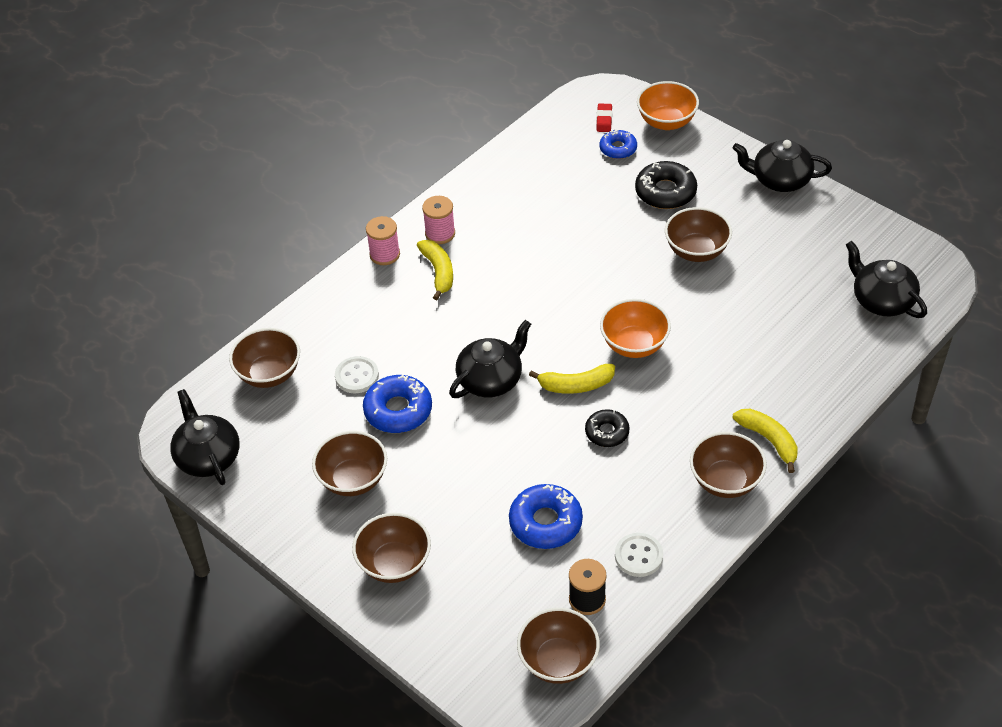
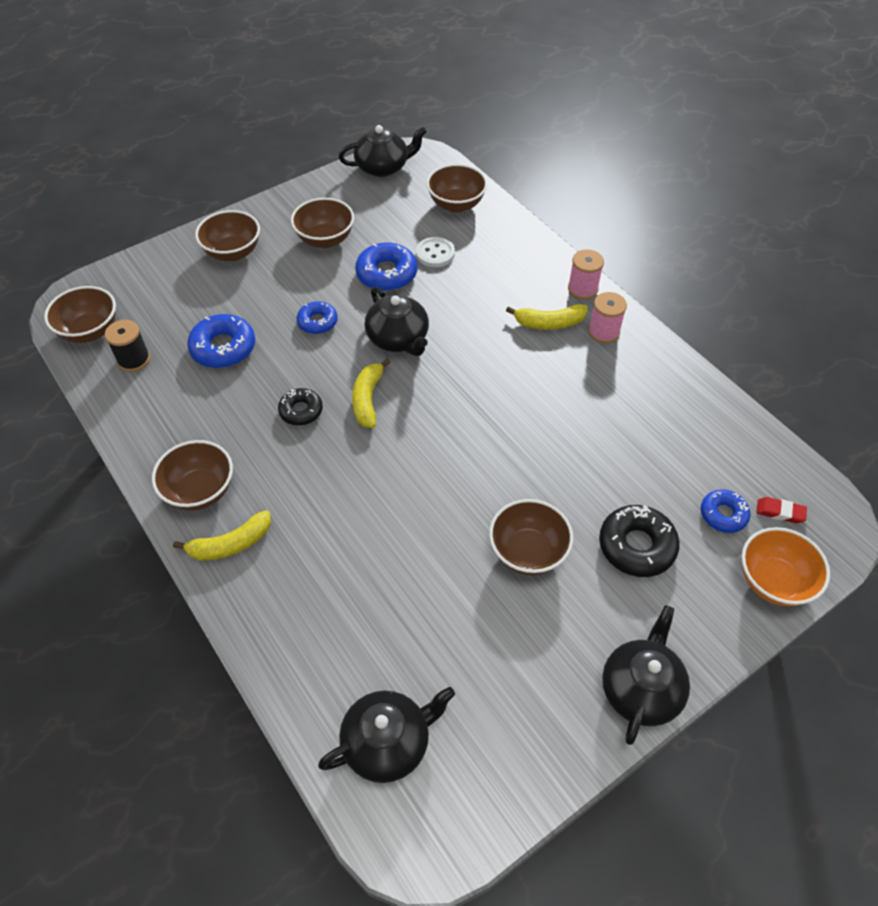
camera: 100 degrees right, 5 degrees up
orange bowl [600,299,671,358] -> none
white button [615,533,663,577] -> none
none -> blue donut [297,301,338,334]

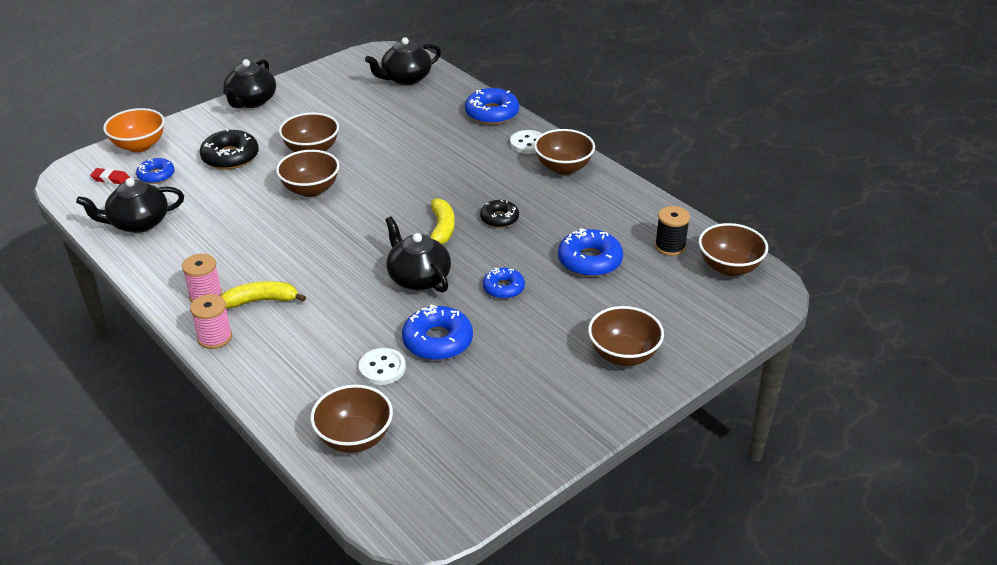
camera: 175 degrees right, 15 degrees down
yellow banana [173,510,271,561] -> white button [510,130,542,154]
brown bowl [291,198,354,248] -> brown bowl moved to [276,150,340,197]
black teapot [339,125,427,177] -> black teapot moved to [76,178,184,233]
none -> blue donut [465,88,519,125]

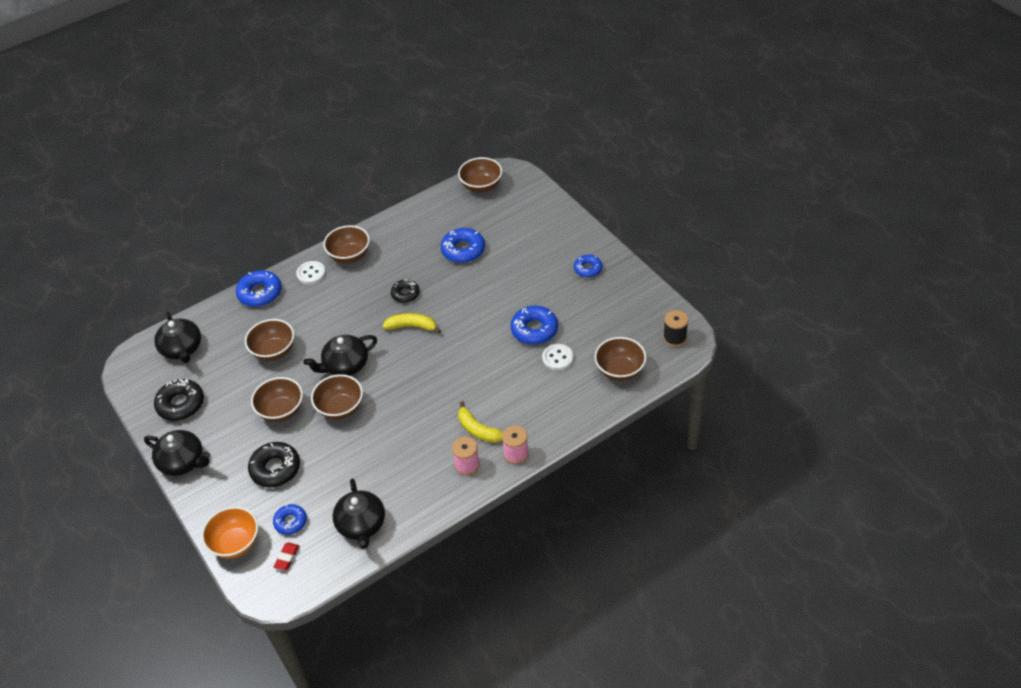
camera: 80 degrees left, 10 degrees up
yellow banana [221,281,306,309] -> yellow banana turned 45 degrees counterclockwise [458,401,503,443]
black teapot [385,217,451,293] -> black teapot moved to [303,335,377,376]
blue donut [483,268,525,299] -> blue donut moved to [574,255,602,277]
brown bowl [588,306,664,366] -> brown bowl moved to [245,319,294,361]
black spool [655,206,690,256] -> black spool moved to [663,310,688,347]
none -> black donut [154,379,204,421]

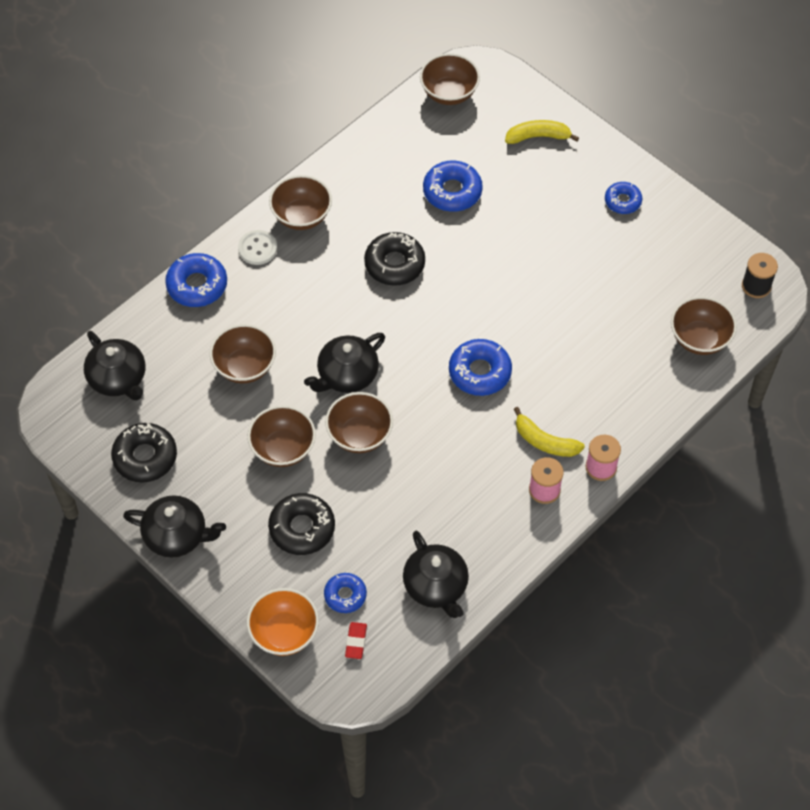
camera: 15 degrees left, 10 degrees up
yellow banana [383,313,441,333] -> yellow banana moved to [505,120,579,144]
black donut [391,279,420,303] -> black donut [364,232,425,286], size x1.59
blue donut [511,306,558,345] -> blue donut moved to [449,339,512,396]
white button [542,344,574,371] -> none

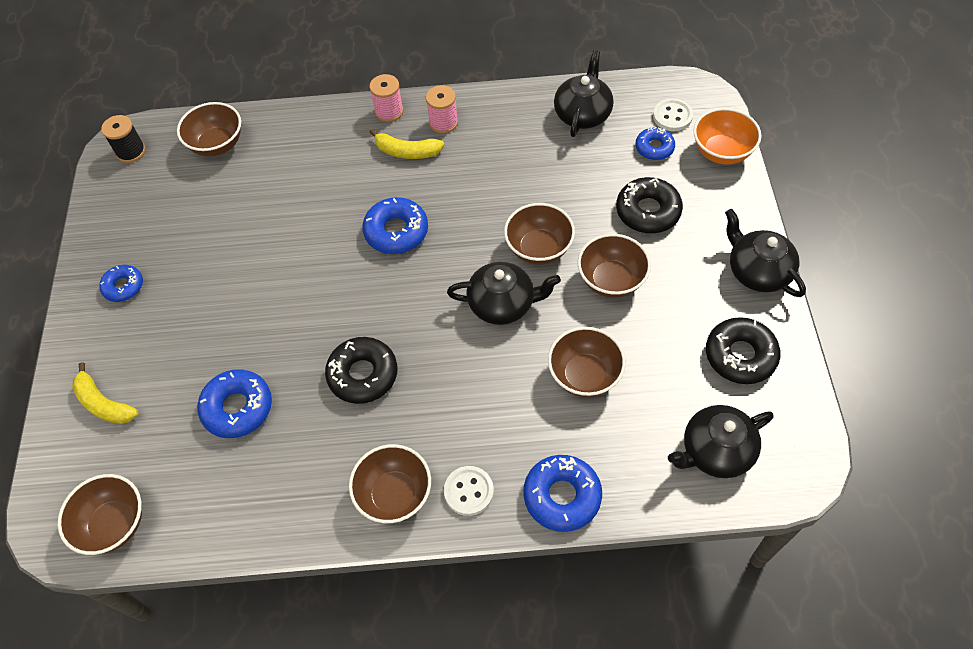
camera: 135 degrees left, 0 degrees up
black teapot [84,331,145,401] -> black teapot turned 120 degrees counterclockwise [668,405,773,478]
red eraser [345,622,367,659] -> white button [653,98,693,131]
yellow banana [514,407,585,457] -> yellow banana turned 120 degrees clockwise [370,129,444,159]

